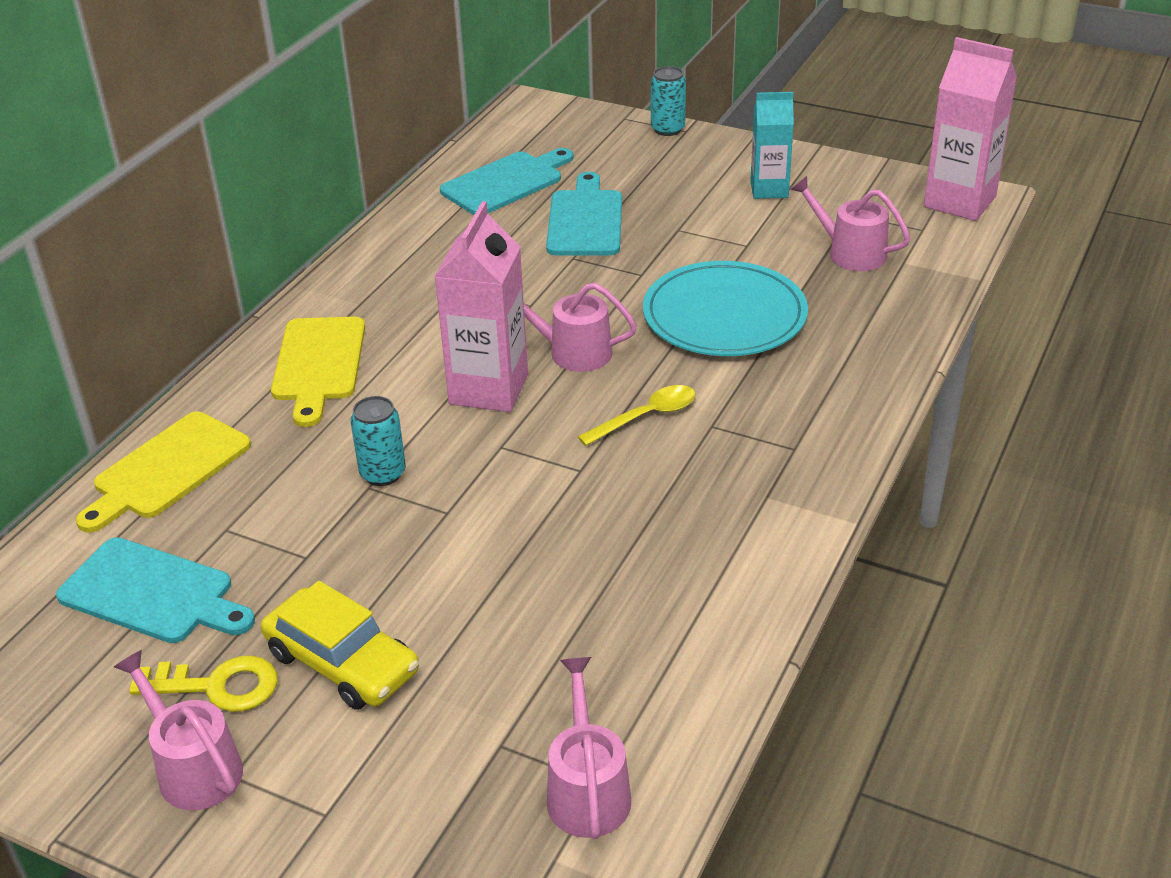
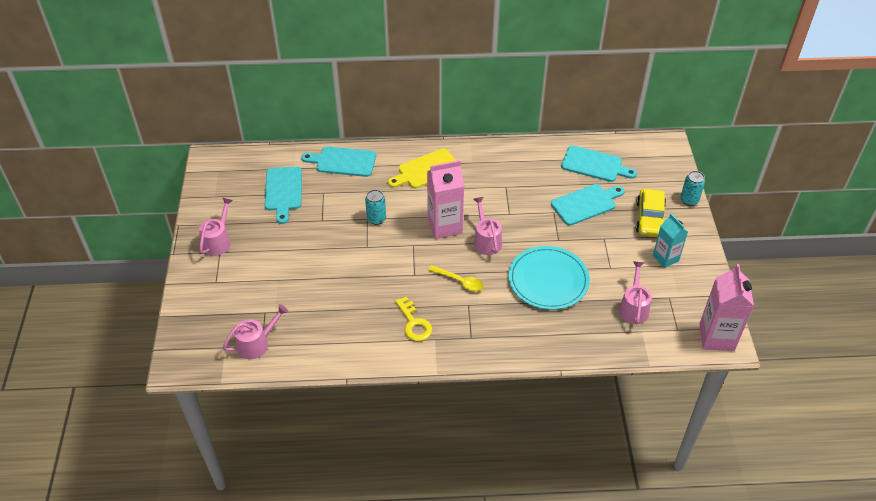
camera: 60 degrees right, 10 degrees up
yellow cutting board [76,412,251,532] -> turquoise cutting board [301,146,376,177]
yellow key [129,656,278,712] -> yellow key moved to [395,297,432,341]
yellow car [261,581,419,710] -> yellow car moved to [636,189,666,237]

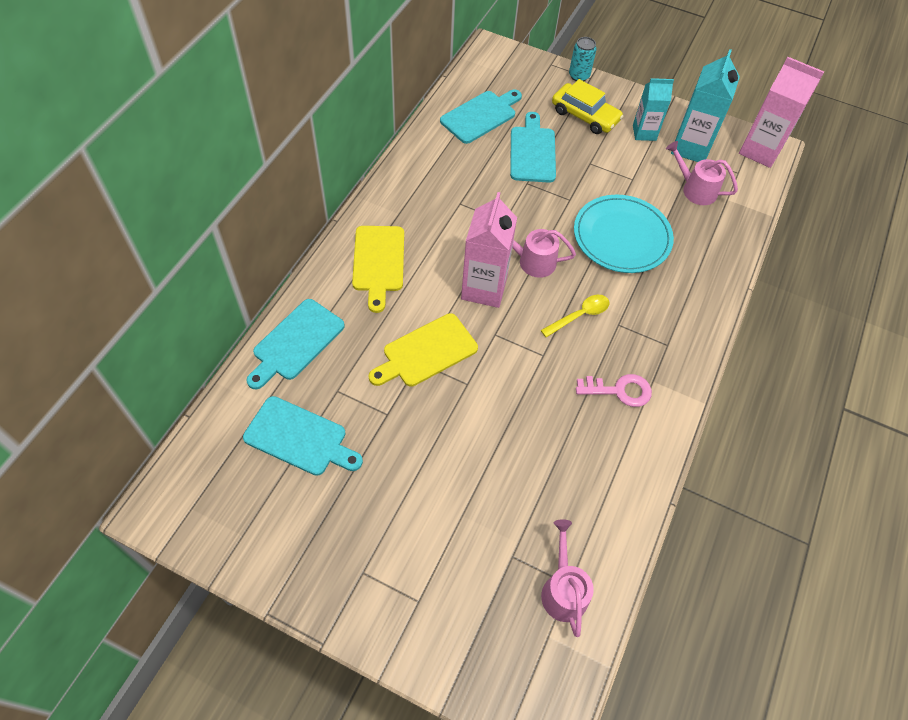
camera: 65 degrees left, 10 degrees up
pink watering can [199,198,233,256] -> none
turquoise can [365,189,386,225] -> yellow cutting board [369,313,478,387]
yellow key [395,297,432,341] -> pink key [576,374,652,407]
none -> turquoise carton [671,49,740,162]

